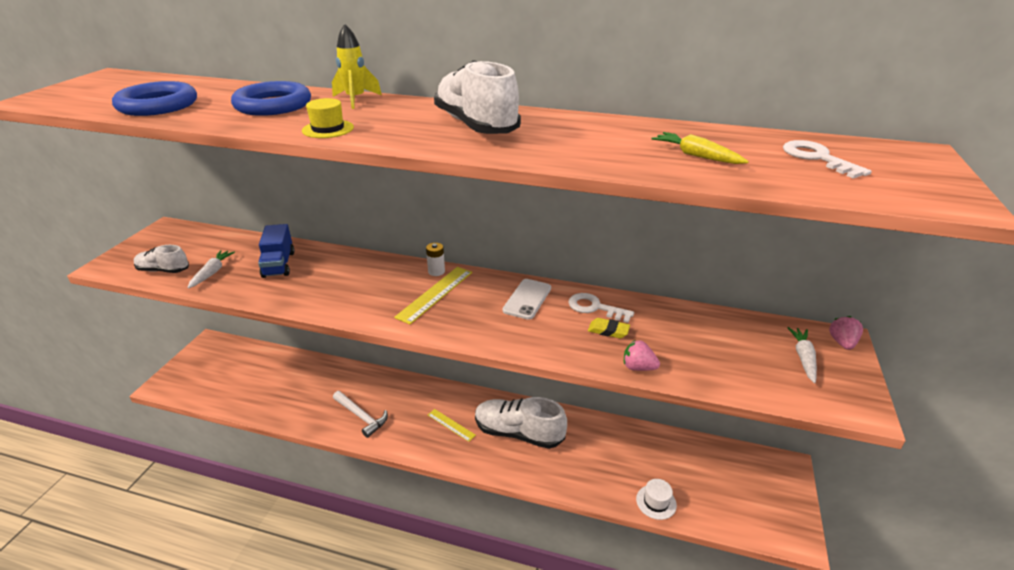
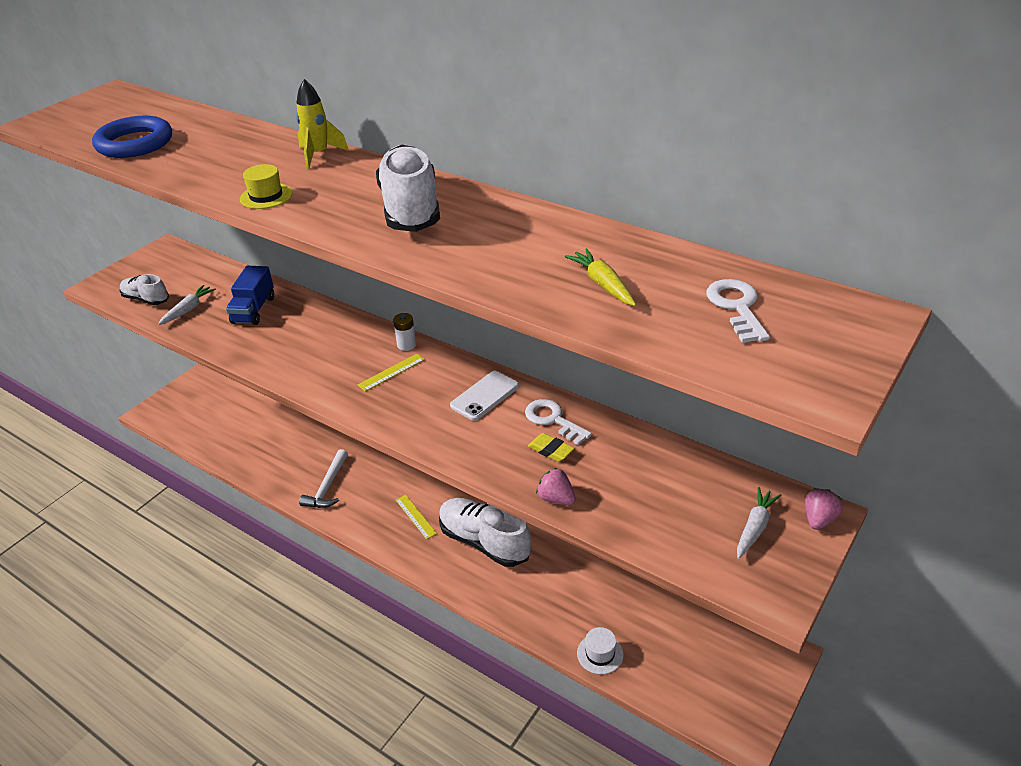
camera: 20 degrees right, 5 degrees up
blue ring [231,81,311,116] -> none
white hammer [333,391,388,438] -> white hammer turned 45 degrees clockwise [299,449,348,508]
yellow ruler [394,267,472,324] -> yellow ruler [358,354,425,392], size x0.63

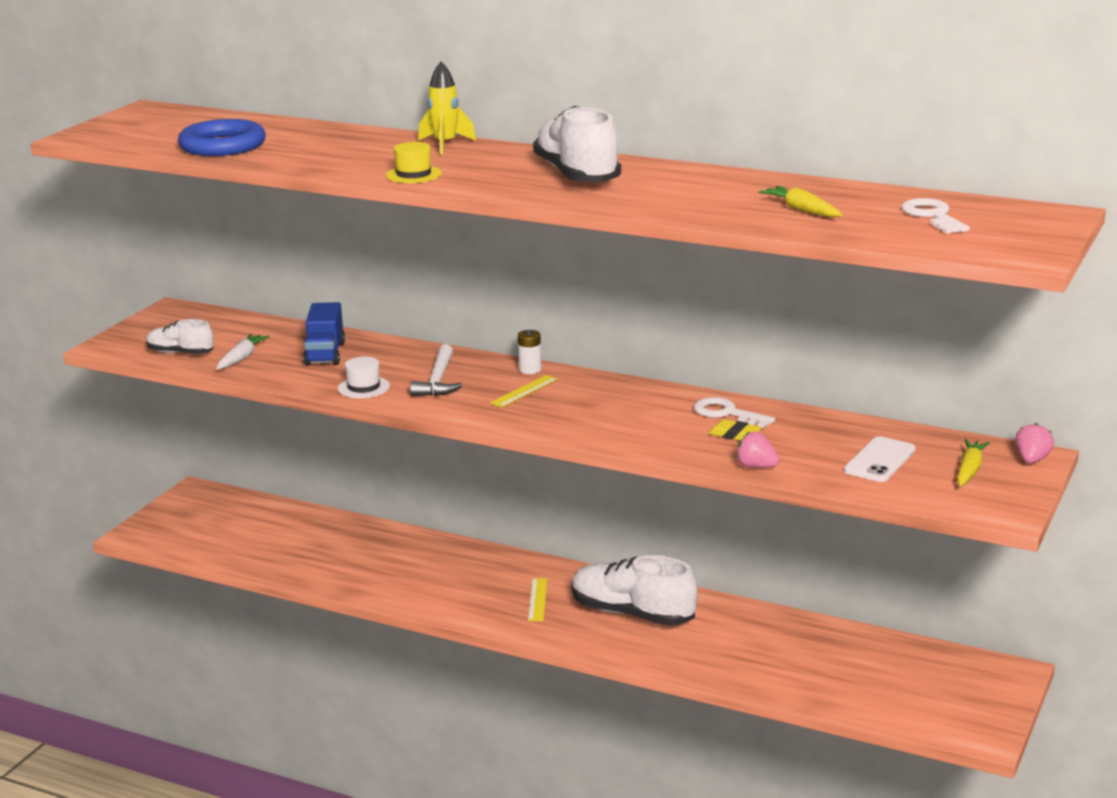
camera: 10 degrees left, 15 degrees down
white hammer [299,449,348,508] -> white hammer moved to [410,344,463,396]
yellow ruler [396,495,437,539] -> yellow ruler turned 45 degrees clockwise [528,578,547,621]
white phone [450,371,519,421] -> white phone moved to [844,436,916,482]
white hat [577,627,624,674] -> white hat moved to [338,357,390,398]
white carrot [737,487,781,559] -> yellow carrot [957,439,990,487]

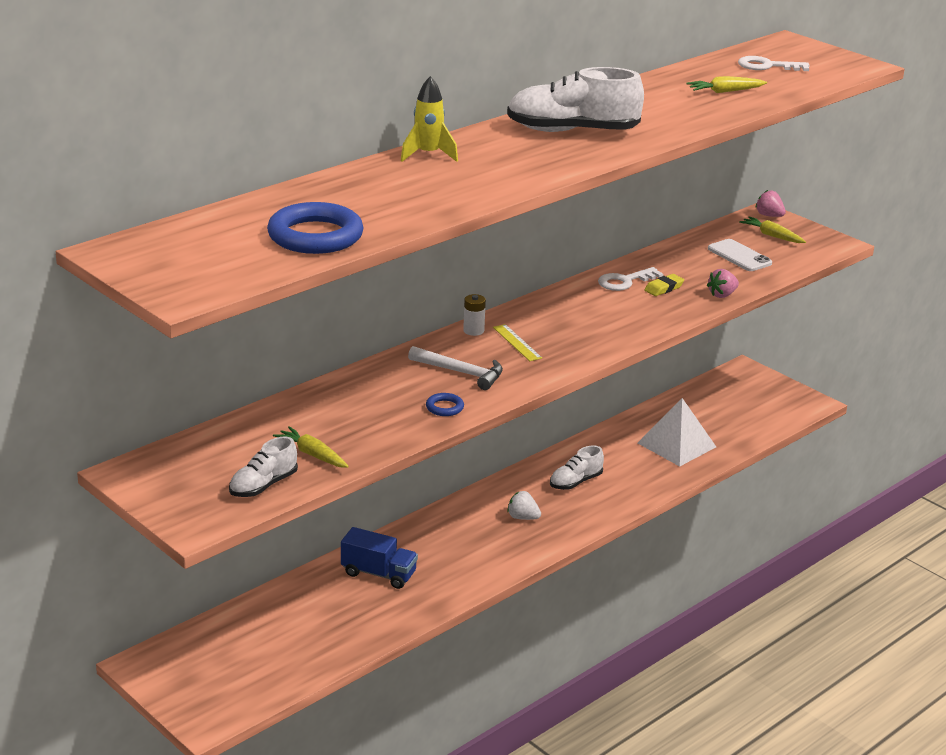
camera: 70 degrees left, 5 degrees up
white carrot [216,334,269,370] -> yellow carrot [273,426,349,468]
blue truck [303,302,345,366] -> blue truck moved to [341,527,418,589]
white hat [338,357,390,398] -> blue ring [426,393,464,416]
yellow hat [386,142,442,183] -> none
yellow ruler [528,578,547,621] -> white strawberry [507,491,541,520]
white shoe [572,555,698,626] -> white shoe [550,445,604,490], size x0.56
none -> white pyramid [638,398,716,466]

